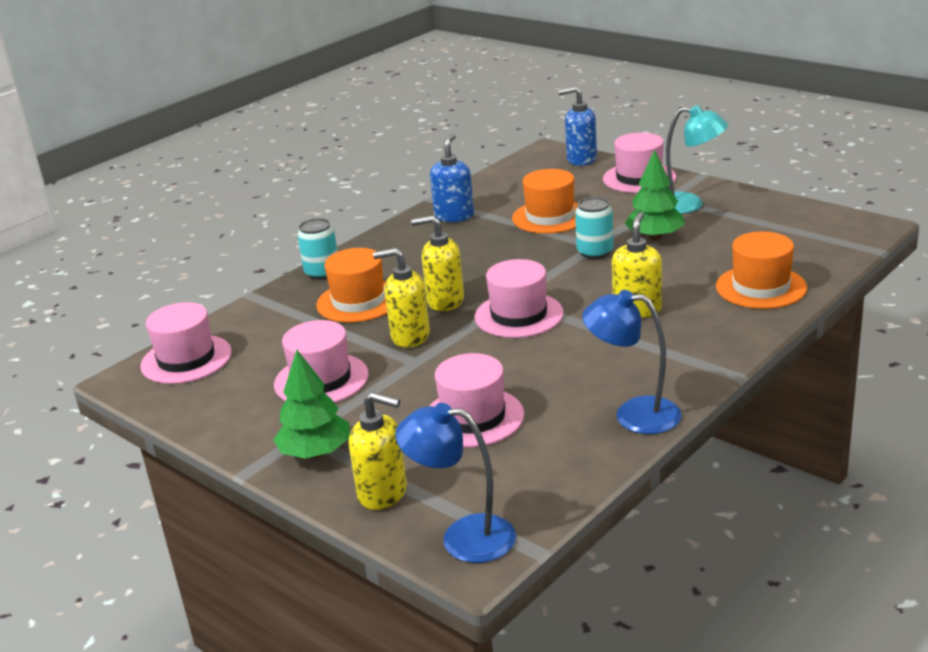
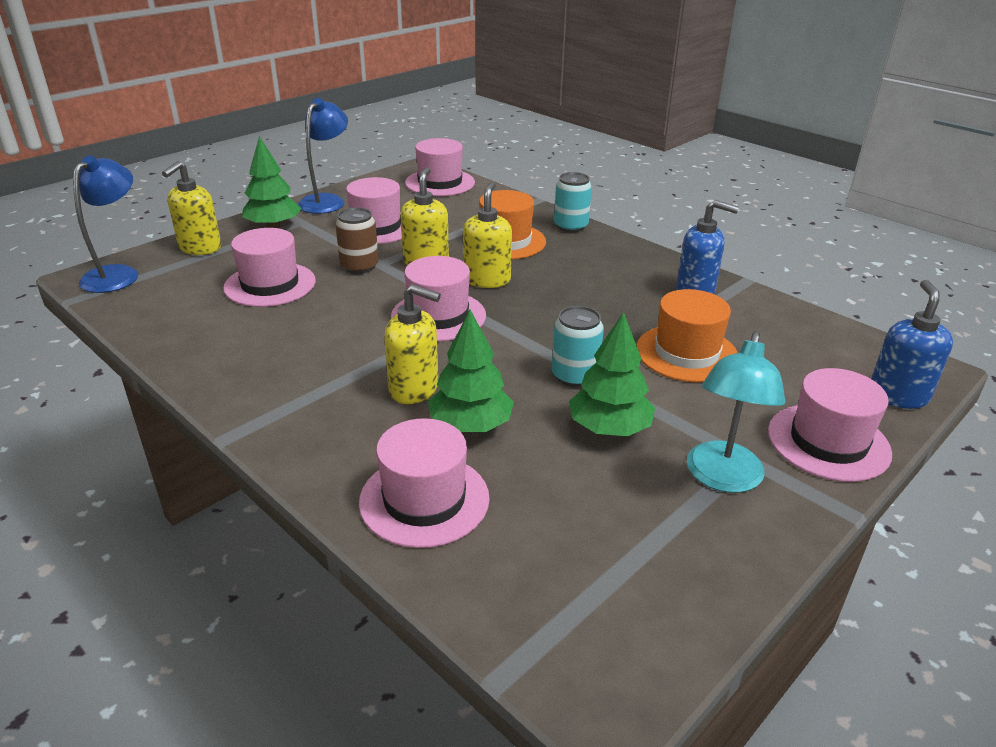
camera: 90 degrees right, 5 degrees up
blue lamp [582,290,682,434] -> blue lamp moved to [298,98,348,214]
orange hat [716,232,807,309] -> pink hat [359,418,490,548]
none -> brown can [335,207,379,274]
none -> green tree [428,310,514,432]

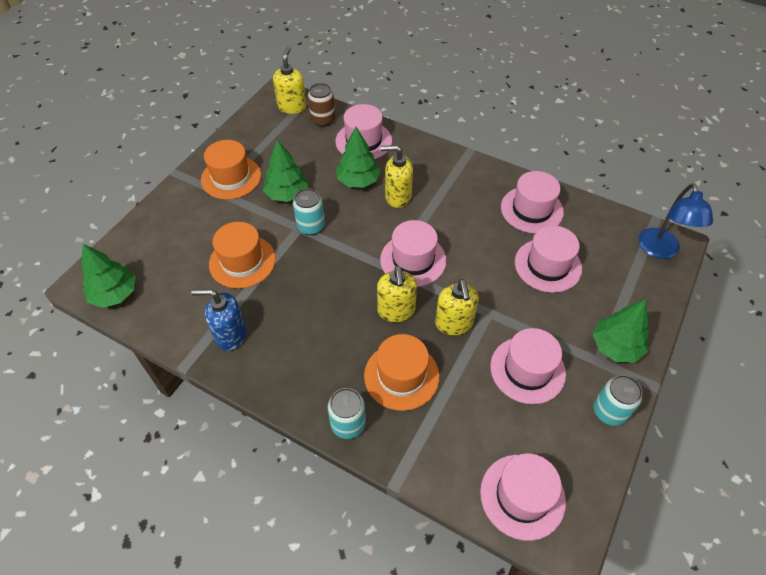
camera: 165 degrees right, 20 degrees up
yellow soap dispenser [162,161,221,255] -> yellow soap dispenser moved to [273,47,307,114]
blue lamp [298,98,348,214] -> turquoise can [594,375,642,426]
brown can [335,207,379,274] -> brown can moved to [308,83,335,127]
turquoise lamp [687,331,785,493] -> orange hat [201,140,261,200]
pink hat [768,368,892,482] -> pink hat moved to [501,171,564,233]
blue soap dispenser [871,280,953,409] -> none
none -> green tree [81,244,136,308]

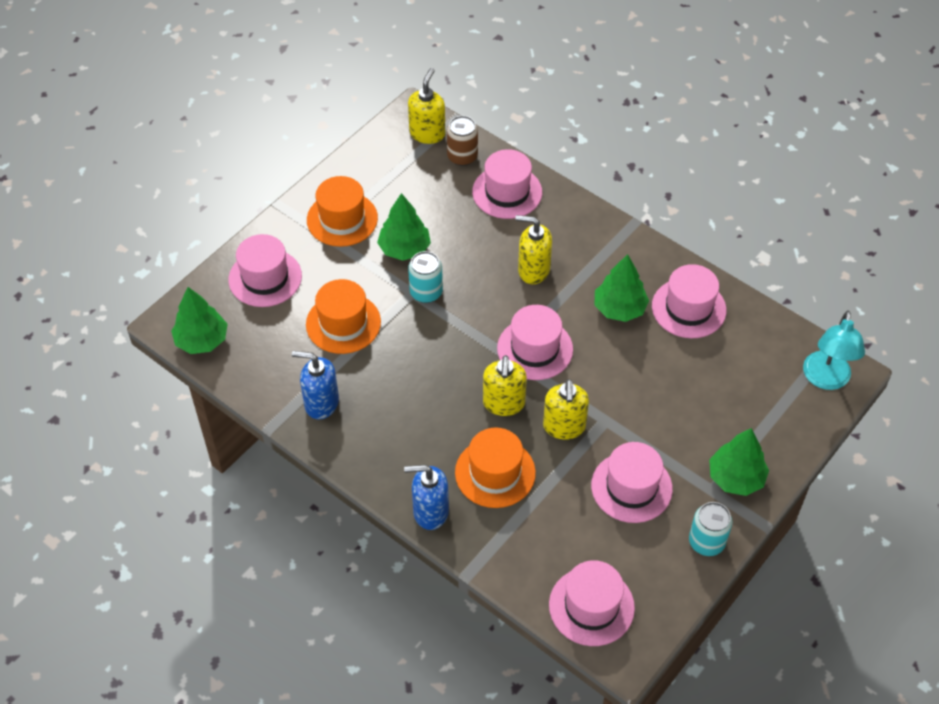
camera: 10 degrees right, 0 degrees up
turquoise can [328,388,366,439] -> blue soap dispenser [404,465,449,530]
green tree [336,127,381,188] -> green tree moved to [594,254,649,322]
pink hat [515,225,582,293] -> pink hat moved to [228,234,302,307]
blue lamp [638,183,713,259] -> turquoise lamp [803,310,865,390]

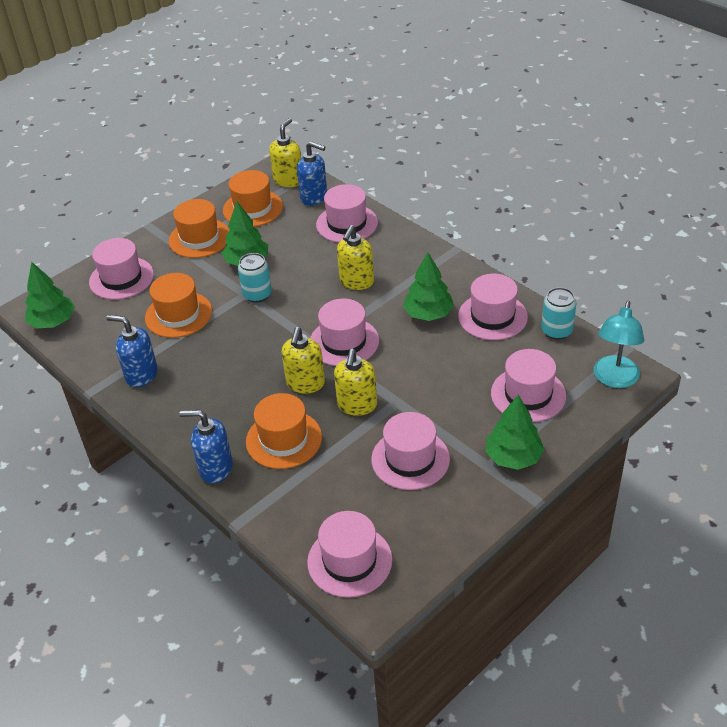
camera: 10 degrees right, 10 degrees down
brown can [447,116,478,166] -> blue soap dispenser [297,141,327,206]
yellow soap dispenser [515,215,552,284] -> yellow soap dispenser turned 90 degrees counterclockwise [337,225,374,290]
turquoise can [689,502,732,556] -> turquoise can moved to [541,287,576,340]
none -> orange hat [223,170,283,227]
none -> pink hat [491,349,566,422]

